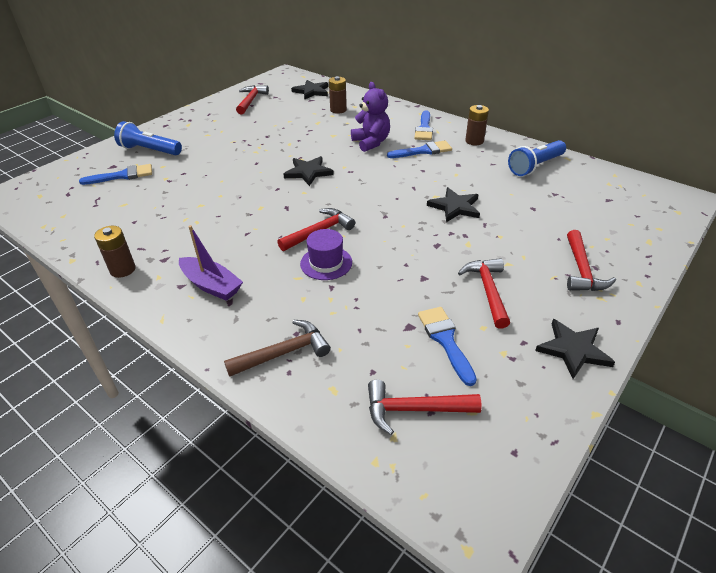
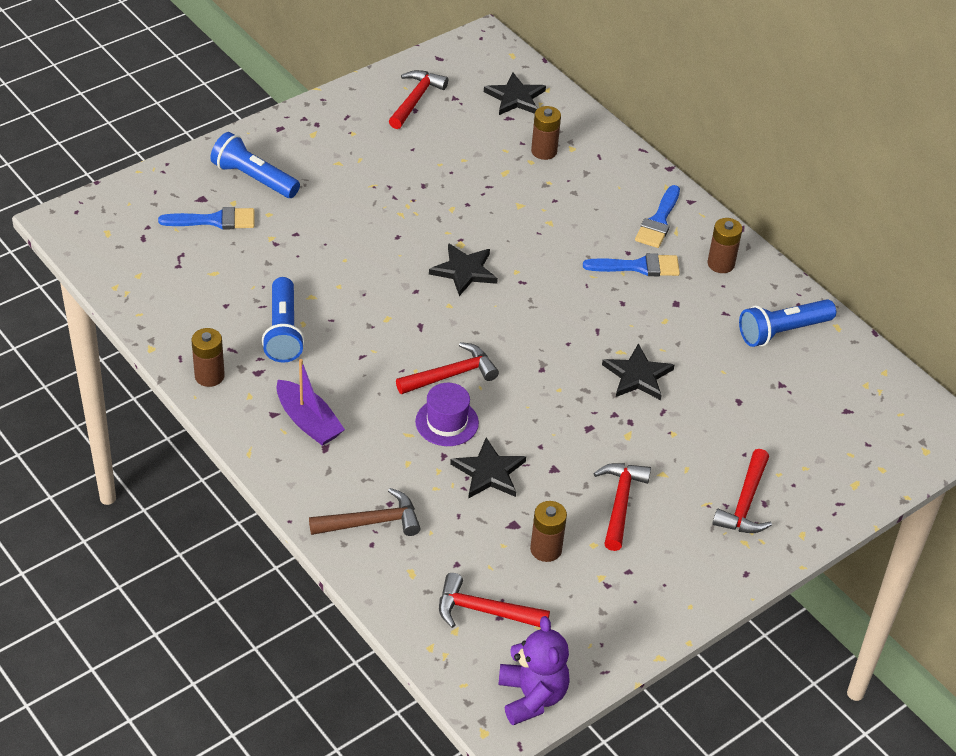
camera: 10 degrees right, 5 degrees up
purple teddy bear [351,82,390,152] -> purple teddy bear moved to [498,616,570,725]
blue brush [418,307,477,386] -> brown battery [530,501,567,562]
black star [535,319,615,379] -> black star moved to [450,437,526,499]
none -> blue flashlight [262,277,305,363]

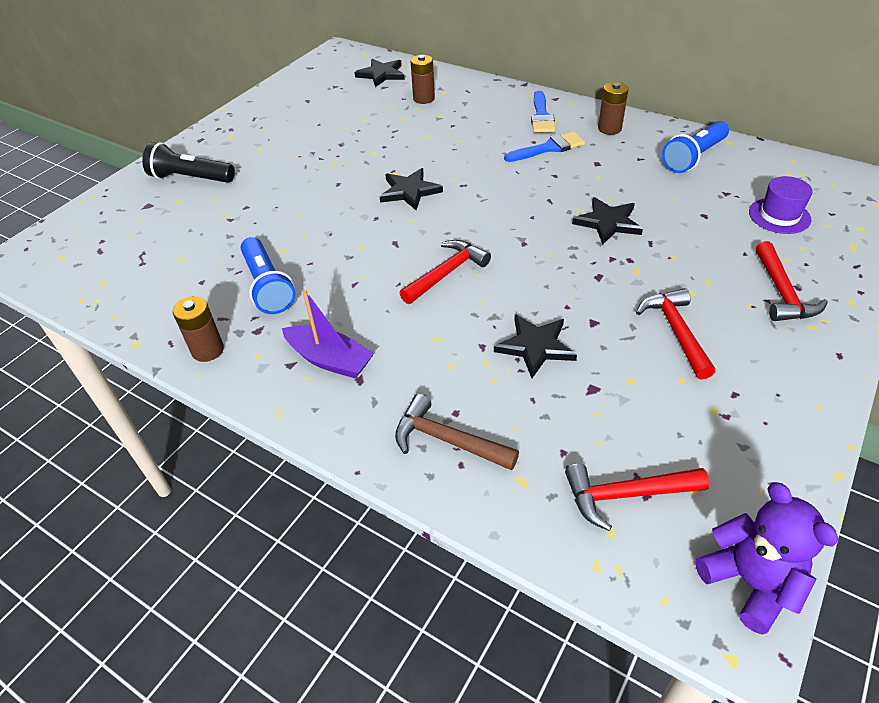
camera: 15 degrees left, 0 degrees up
blue brush [158,207,255,229] -> none
blue flashlight [210,132,300,198] -> black flashlight [142,142,235,183]
brown hammer [309,488,421,536] -> brown hammer turned 120 degrees counterclockwise [395,394,519,470]
red hammer [389,70,448,129] -> none
purple hat [415,383,479,446] -> purple hat moved to [749,176,813,234]
brown battery [530,501,567,562] -> none

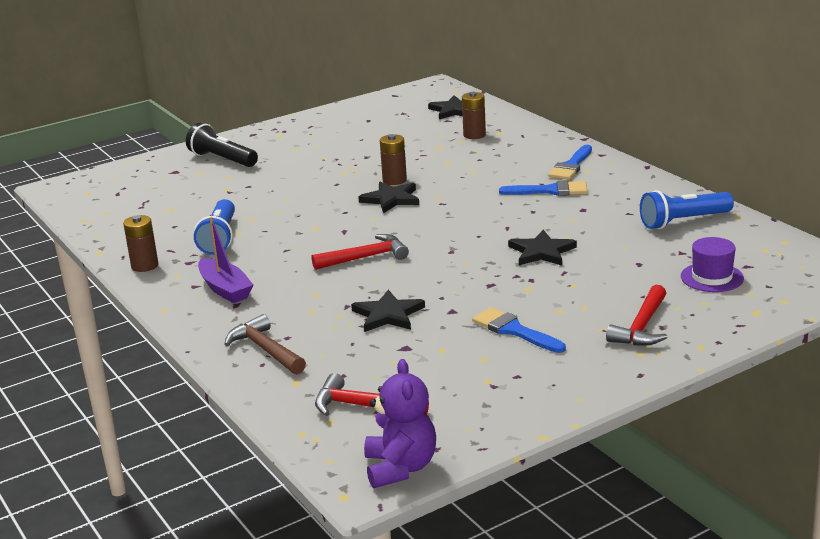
camera: 25 degrees right, 20 degrees down
brown battery [598,82,629,135] -> brown battery moved to [380,134,407,185]
red hammer [636,288,715,380] -> blue brush [472,307,566,353]

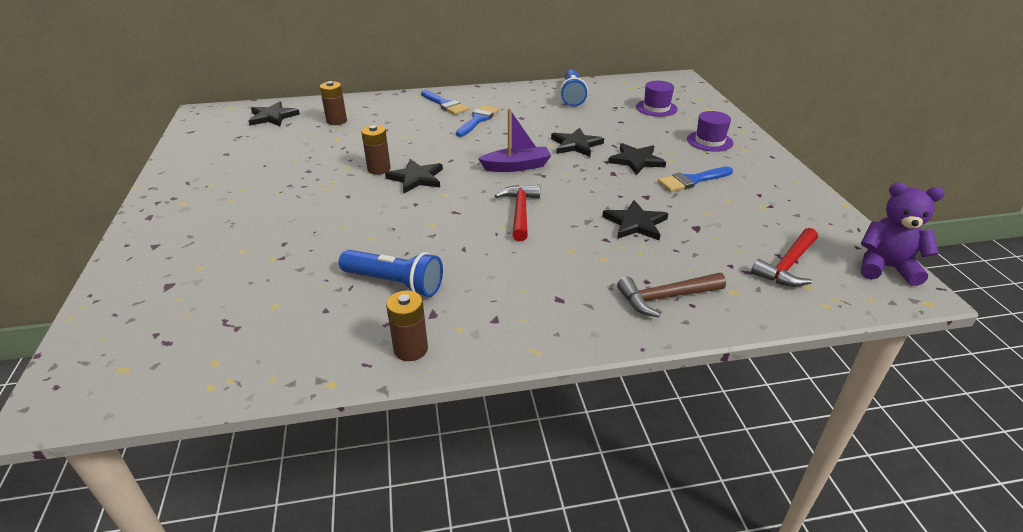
camera: 70 degrees left, 10 degrees up
black flashlight [186,123,258,167] -> none
purple boat [198,217,254,303] -> purple boat moved to [478,109,551,172]
red hammer [606,285,667,346] -> purple hat [687,111,734,152]
none -> black star [608,143,666,175]

